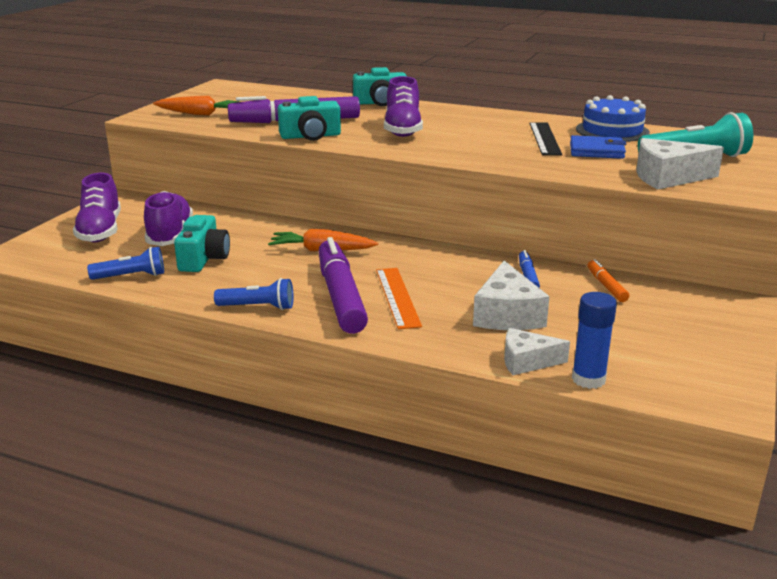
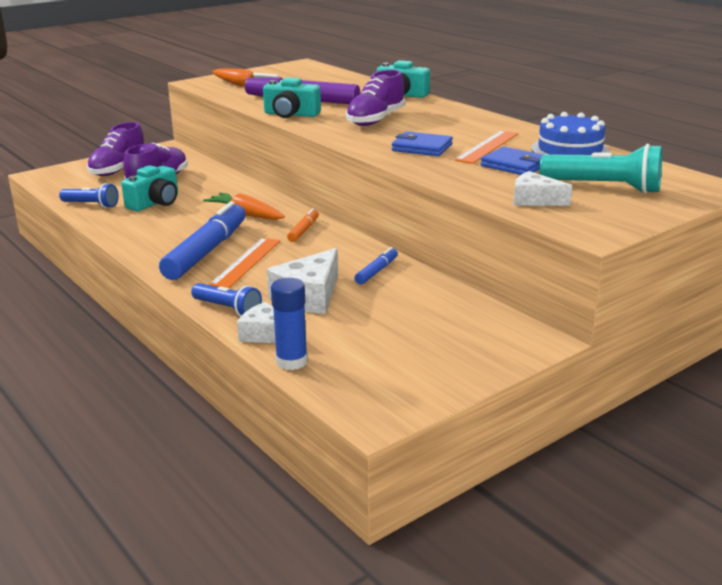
camera: 30 degrees right, 0 degrees up
blue flashlight [214,278,294,310] -> blue flashlight moved to [191,283,262,317]
purple marker [319,237,368,334] -> blue marker [159,201,246,280]
black ruler [529,122,562,156] -> orange ruler [455,130,518,164]
orange marker [587,259,629,302] -> orange marker moved to [287,208,319,242]
white cheese [636,138,724,189] -> white cheese [514,171,572,206], size x0.65
none -> blue wallet [392,131,453,156]

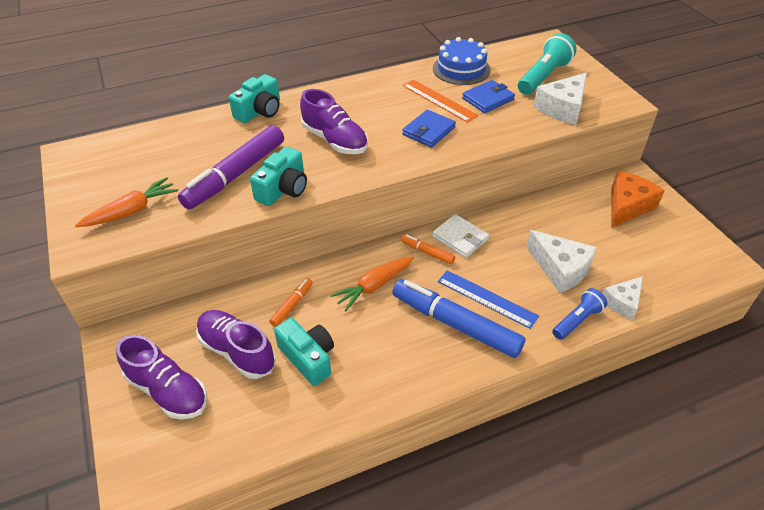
camera: 75 degrees left, 20 degrees up
blue flashlight [59,183,119,208] -> none
orange ruler [209,238,280,288] -> blue ruler [438,270,539,329]
blue glue stick [271,278,308,370] -> none
blue marker [354,247,398,285] -> none
white cheese [514,171,572,206] -> white cheese [534,73,587,125], size x1.54
none -> orange marker [269,278,313,327]
none -> white wallet [432,214,489,258]
none -> orange cheese [611,171,665,228]

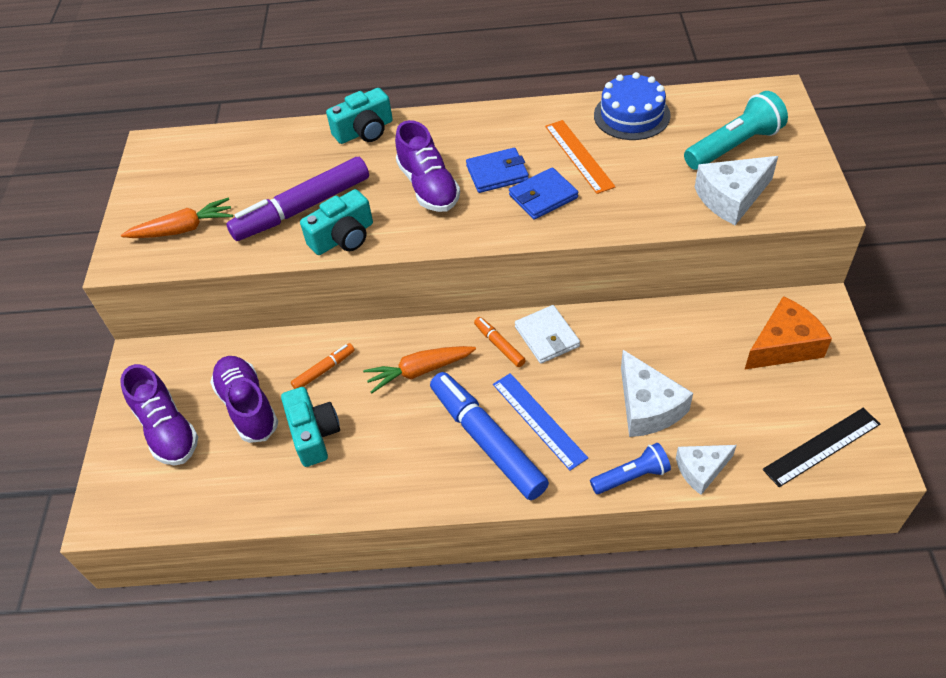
camera: 25 degrees right, 5 degrees up
blue wallet [462,80,515,113] -> blue wallet moved to [466,148,529,193]
none -> black ruler [762,408,880,487]

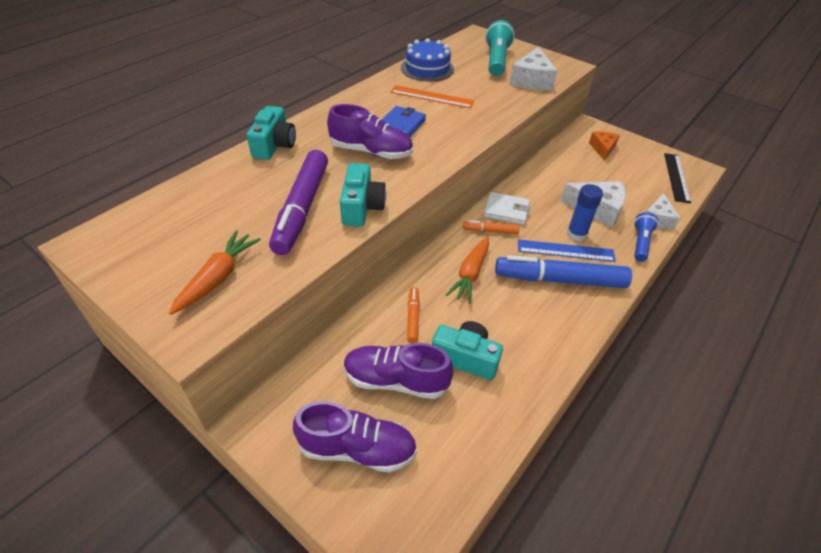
camera: 55 degrees left, 5 degrees down
blue wallet [509,167,578,220] -> none
orange cheese [744,296,832,370] -> orange cheese [589,131,620,161], size x0.65
none -> blue glue stick [567,184,603,241]

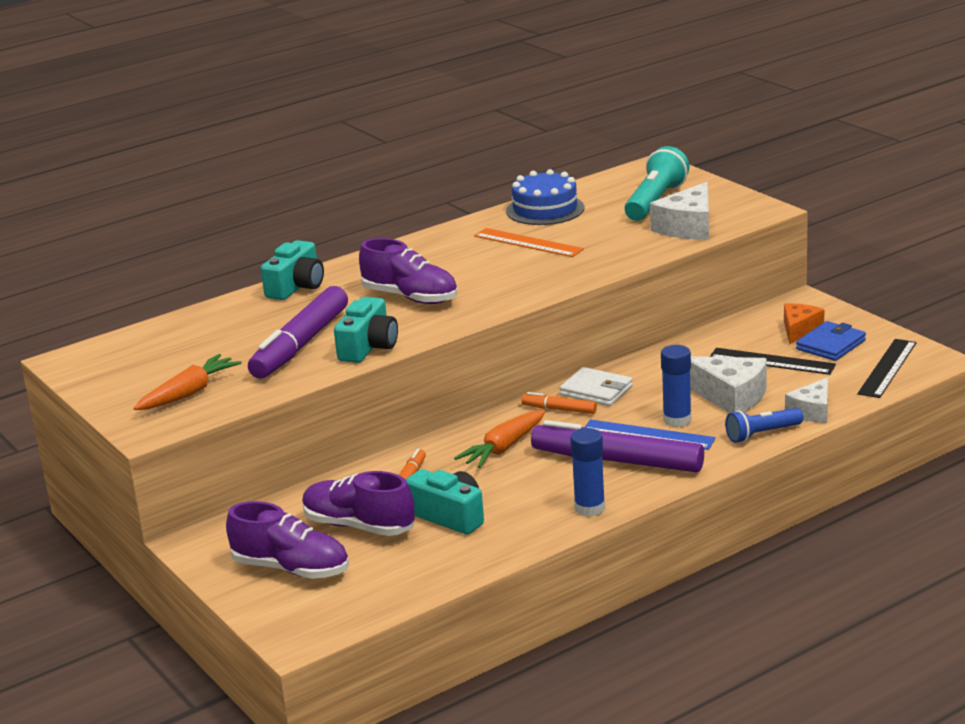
camera: 20 degrees right, 20 degrees down
blue wallet [382,106,426,137] -> blue wallet moved to [796,321,866,361]
blue marker [495,255,632,288] -> purple marker [531,420,704,472]
blue flashlight [634,212,658,262] -> blue flashlight turned 150 degrees counterclockwise [725,408,803,443]
none -> blue glue stick [570,428,605,517]
none -> black ruler [710,348,836,375]

